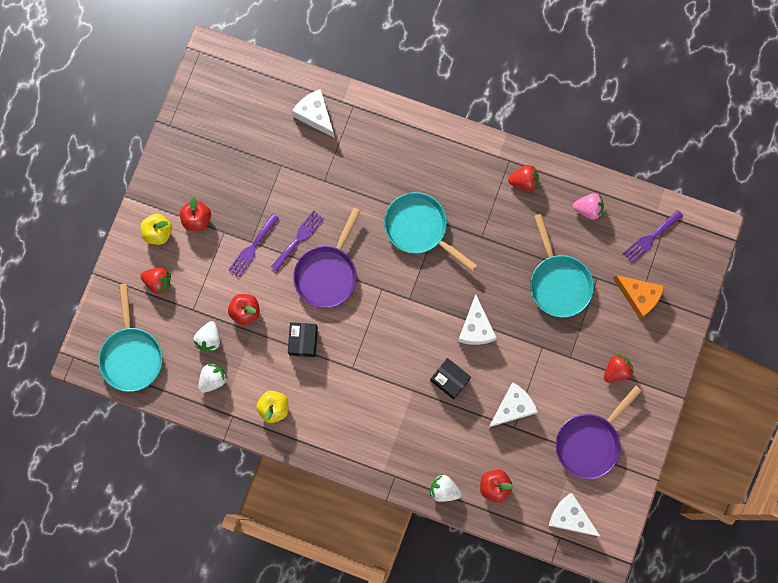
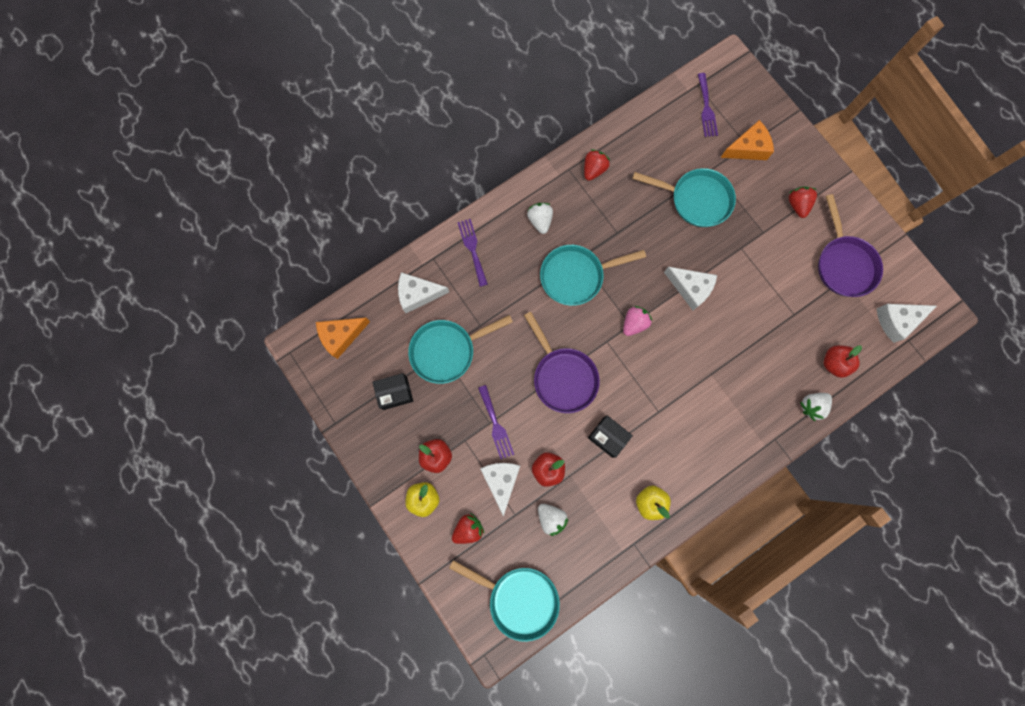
camera: 55 degrees left, 0 degrees up
white strawberry [198,363,228,393] -> white strawberry moved to [527,203,553,234]
purple fork [271,210,324,271] -> purple fork moved to [458,219,488,287]
black box [430,358,471,400] -> black box moved to [372,373,413,410]
white cheese [489,383,538,427] -> white cheese moved to [480,463,520,517]
pink strawberry [573,193,604,220] -> pink strawberry moved to [623,306,652,336]
none -> orange cheese [316,318,370,359]
none -> turquoise pan [408,315,513,384]

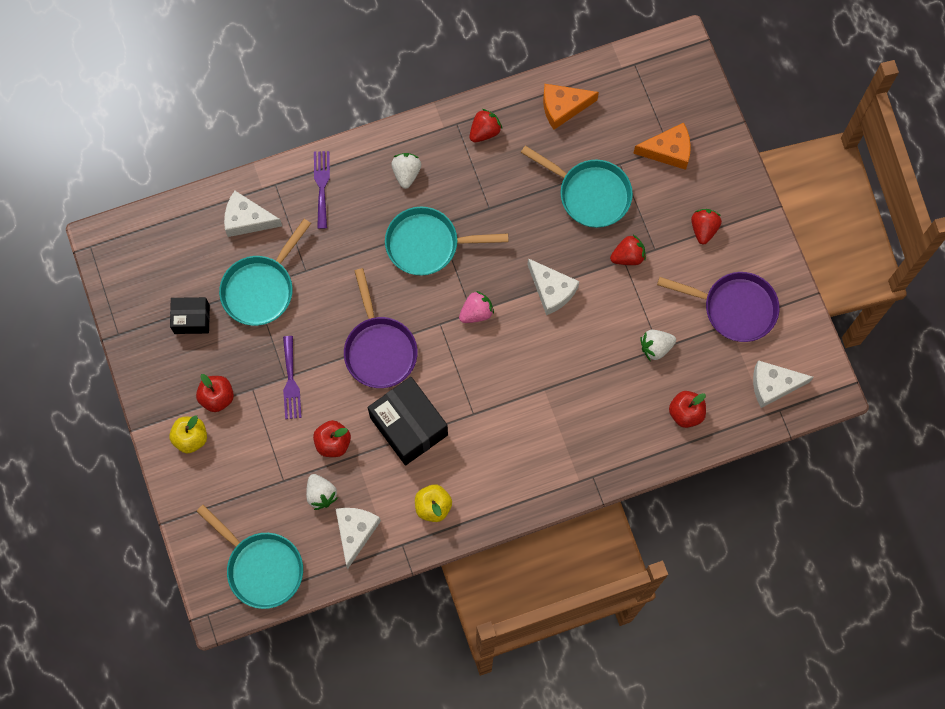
camera: 15 degrees right, 5 degrees down
orange cheese [316,318,370,359] -> orange cheese moved to [543,84,599,130]
turquoise pan [408,315,513,384] -> turquoise pan turned 45 degrees counterclockwise [219,219,311,326]
red strawberry [452,513,484,544] -> red strawberry moved to [610,235,646,265]
white cheese [480,463,520,517] -> white cheese moved to [336,508,381,569]
black box [588,415,633,458] -> black box [368,377,448,465], size x1.73
purple fork [698,73,718,137] -> none
white strawberry [800,393,832,421] -> white strawberry moved to [640,330,676,360]
purple pan [818,194,883,297] -> purple pan turned 75 degrees counterclockwise [657,272,779,342]

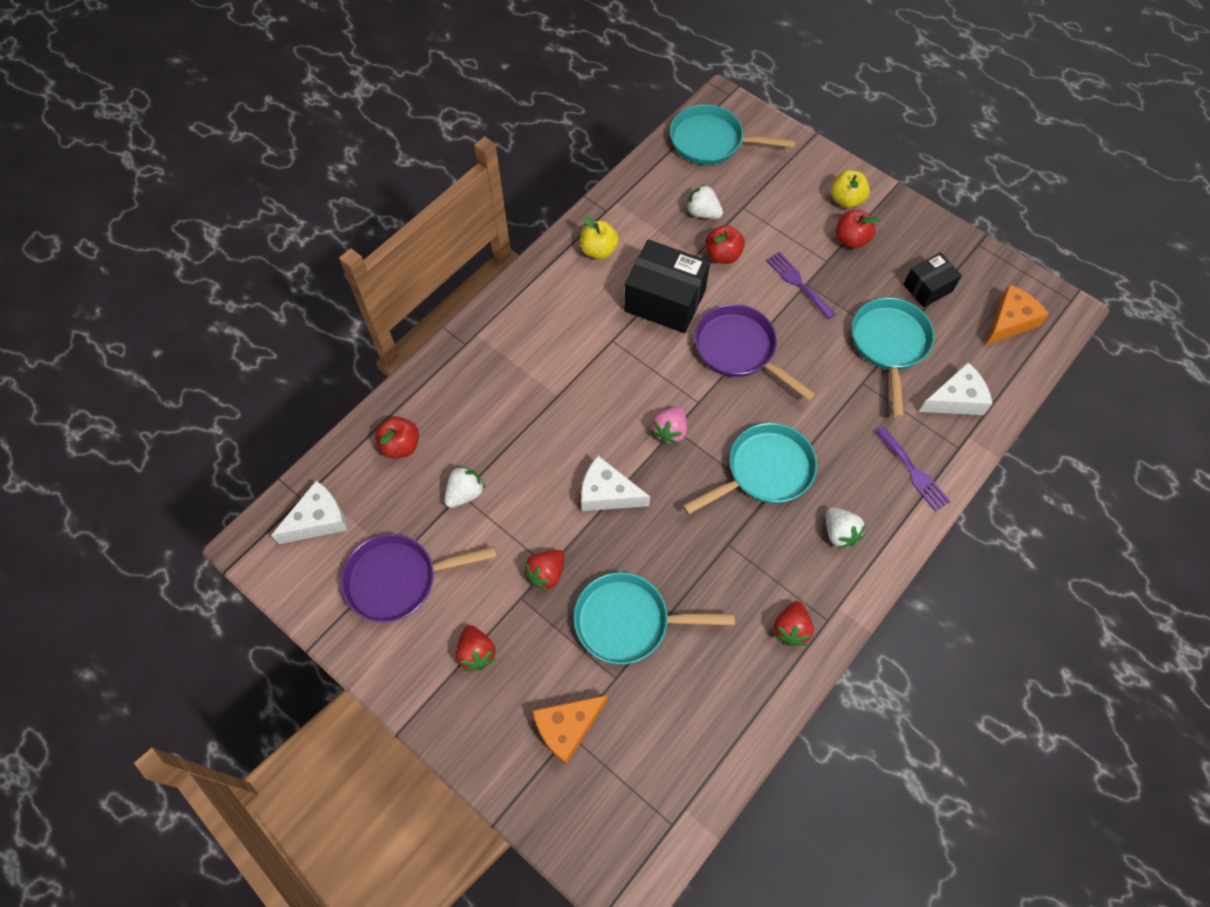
camera: 150 degrees right, 10 degrees down
white cheese [336,508,381,569] -> none
orange cheese [543,84,599,130] -> orange cheese moved to [985,284,1049,345]

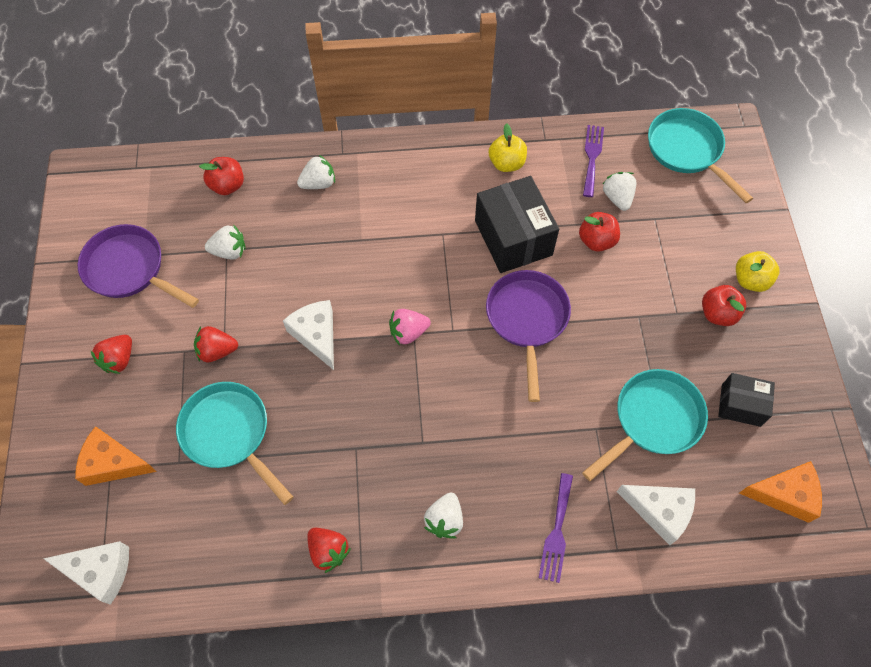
camera: 45 degrees right, 0 degrees up
white cheese [271,481,348,544] -> white cheese moved to [44,541,129,605]
turquoise pan [683,423,817,515] -> none
purple fork [766,252,835,319] -> purple fork moved to [583,125,604,197]
red strawberry [774,601,814,646] -> red strawberry turned 105 degrees counterclockwise [307,528,351,573]
none -> white strawberry [297,155,335,189]

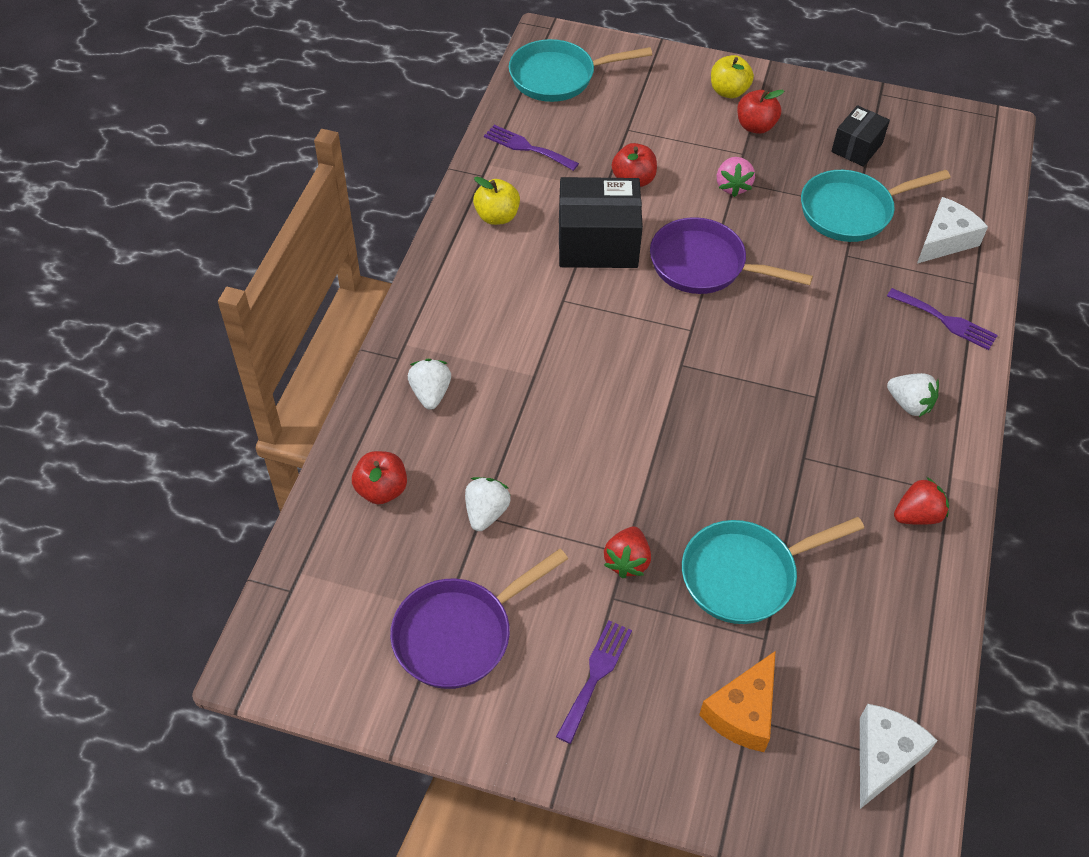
camera: 70 degrees left, 10 degrees down
red strawberry [90,335,132,374] -> purple fork [556,620,632,744]
white cheese [283,300,334,370] -> none
pink strawberry [389,309,431,345] -> pink strawberry moved to [717,157,755,197]
turquoise pan [582,369,708,481] -> turquoise pan turned 90 degrees counterclockwise [801,170,951,242]
white strawberry [603,172,636,211] -> none
orange cheese [739,461,822,523] -> none

